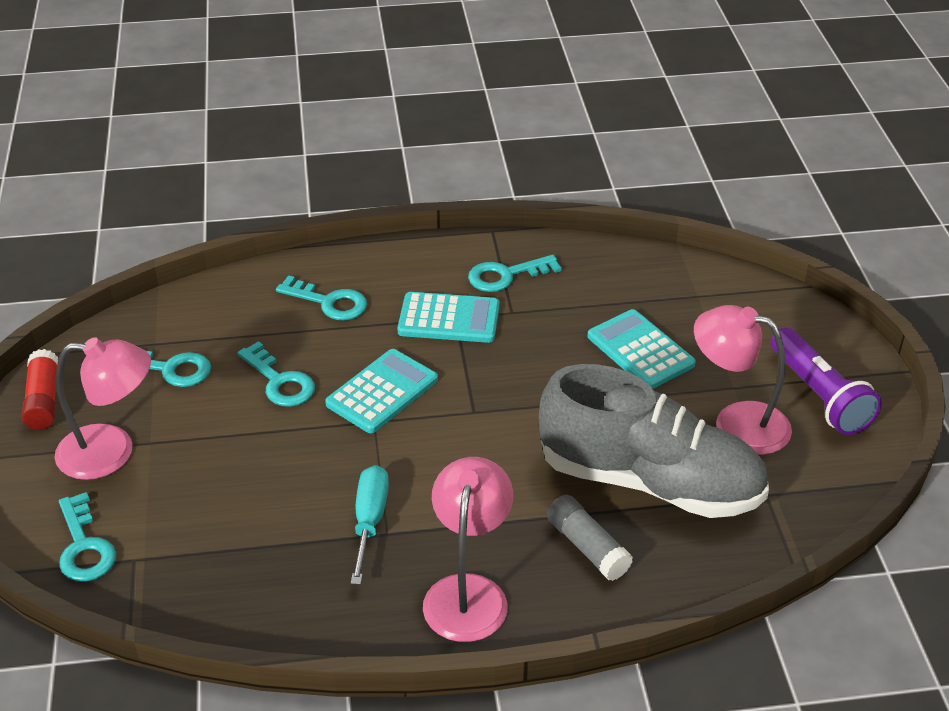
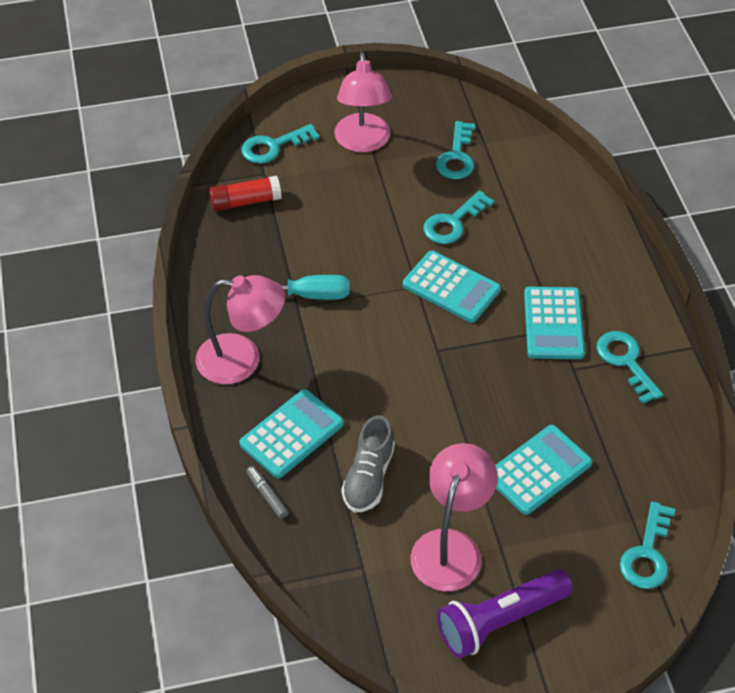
camera: 85 degrees right, 10 degrees up
red glue stick [21,349,58,430] -> red glue stick moved to [209,176,282,211]
turquoise key [276,275,367,320] -> turquoise key moved to [620,501,675,589]
grey shoe [539,364,769,518] -> grey shoe [341,415,395,512], size x0.48
grey glue stick [547,495,633,581] -> turquoise calculator [239,389,344,478]
none -> grey marker [246,466,289,519]

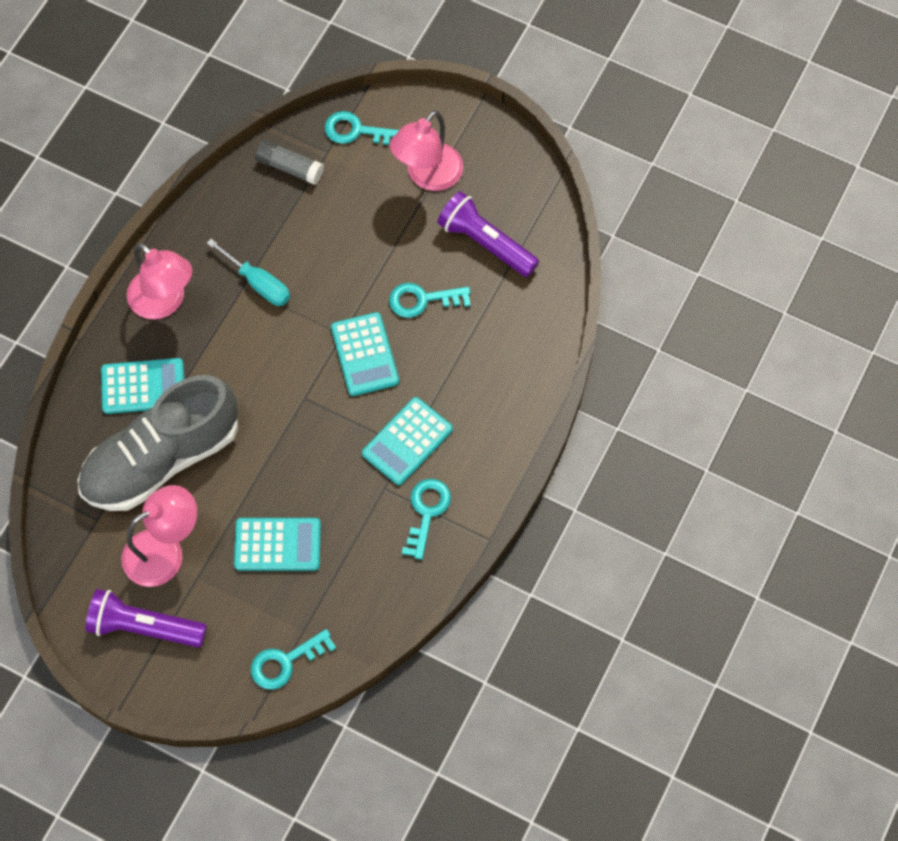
camera: 40 degrees right, 15 degrees up
red glue stick [209,176,282,211] -> grey glue stick [255,139,324,185]
grey marker [246,466,289,519] -> none
grey shoe [341,415,395,512] -> grey shoe [78,375,238,511], size x2.08
turquoise key [436,121,475,179] -> purple flashlight [437,191,539,277]

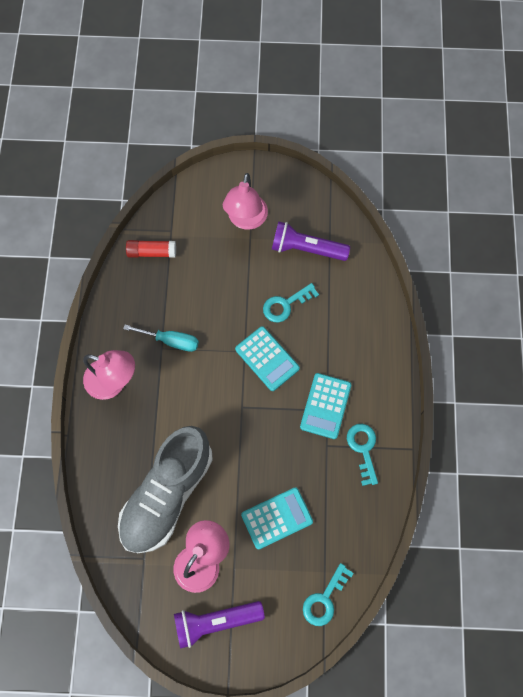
camera: 25 degrees left, 5 degrees up
turquoise calculator [101,358,184,414] -> none
grey glue stick [255,139,324,185] -> red glue stick [126,240,176,257]
turquoise key [325,111,399,145] -> none

